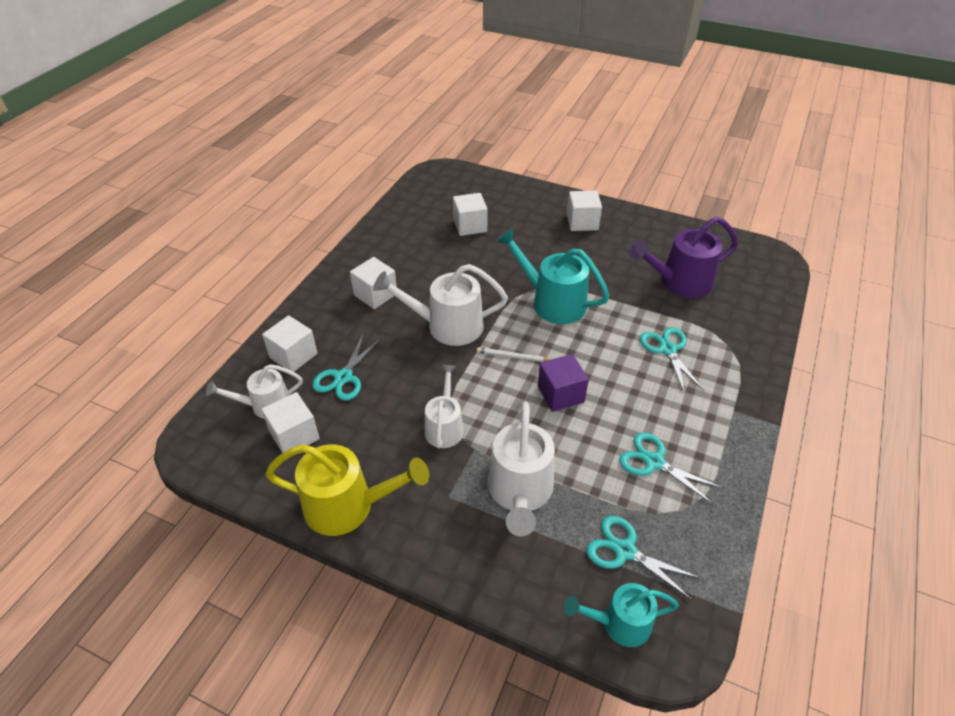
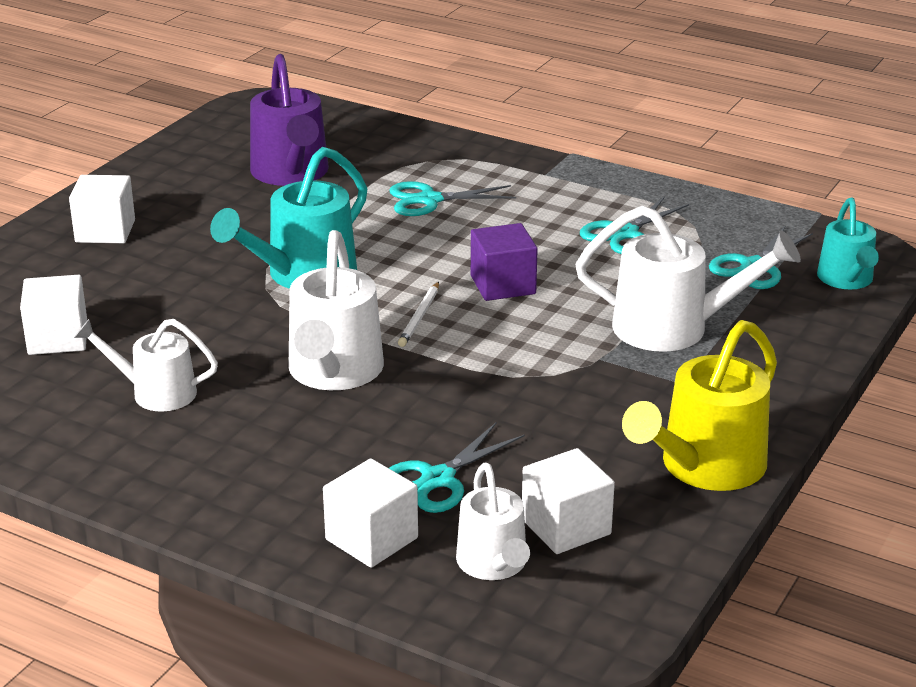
camera: 85 degrees left, 15 degrees down
yellow watering can [265,444,429,536] -> yellow watering can turned 150 degrees counterclockwise [622,320,777,491]
turquoise scissors [312,333,381,401] -> turquoise scissors turned 105 degrees clockwise [389,423,525,513]
white cube [350,257,397,309] -> none
white watering can [424,365,464,449] -> white watering can moved to [74,319,218,412]

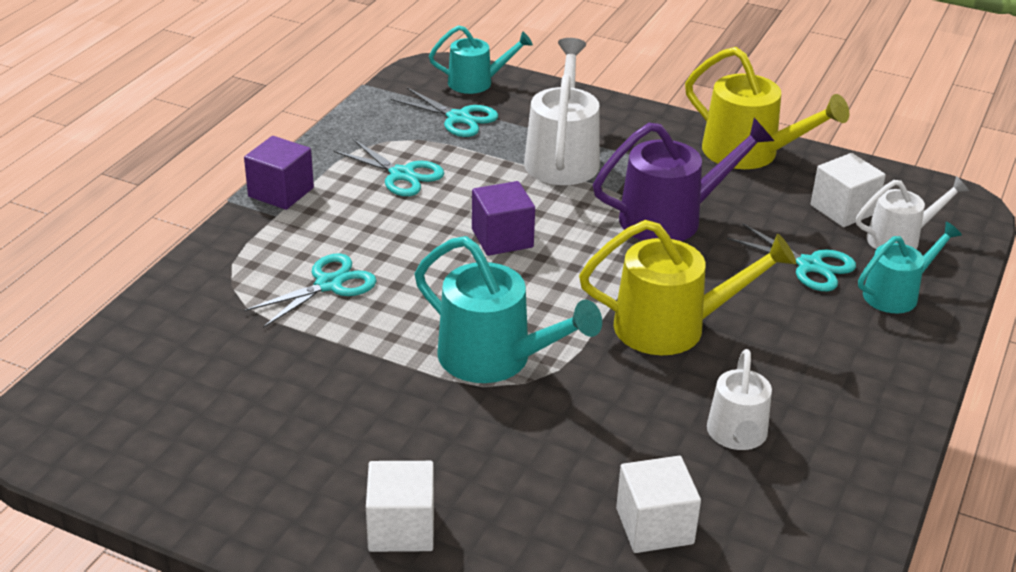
camera: 95 degrees left, 5 degrees up
purple watering can [250,54,329,186] -> purple watering can moved to [593,118,774,241]
white watering can [288,230,384,390] -> yellow watering can [579,220,796,355]
white cube [323,458,418,568] -> turquoise watering can [858,221,962,313]
turquoise scissors [389,181,516,216] -> turquoise scissors turned 120 degrees counterclockwise [244,254,377,328]
white pencil [398,282,439,347] -> none
none -> purple cube [244,136,314,210]

